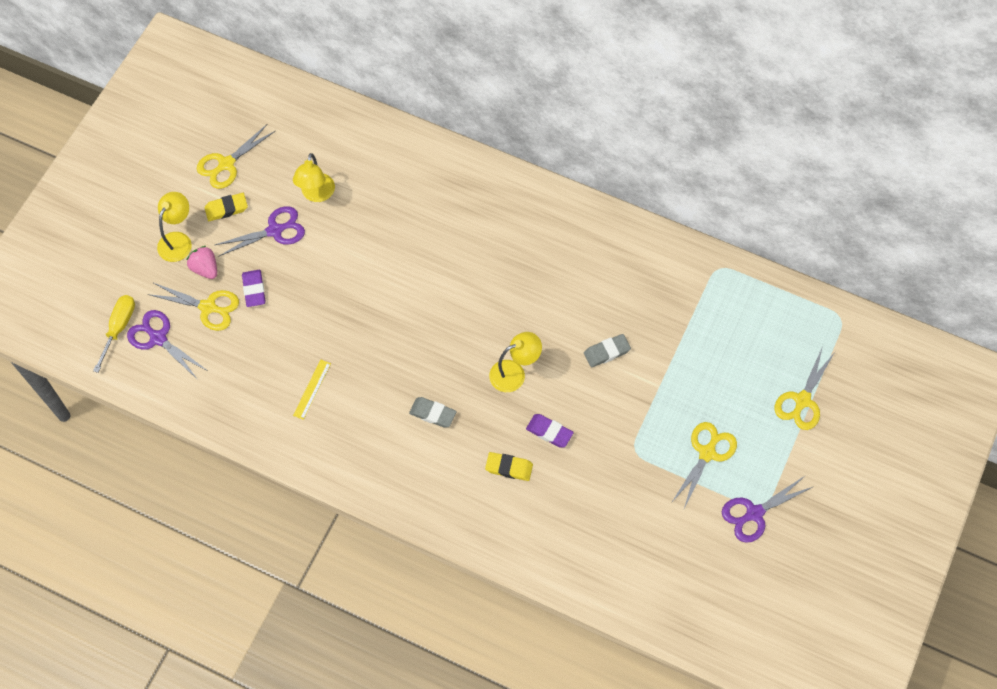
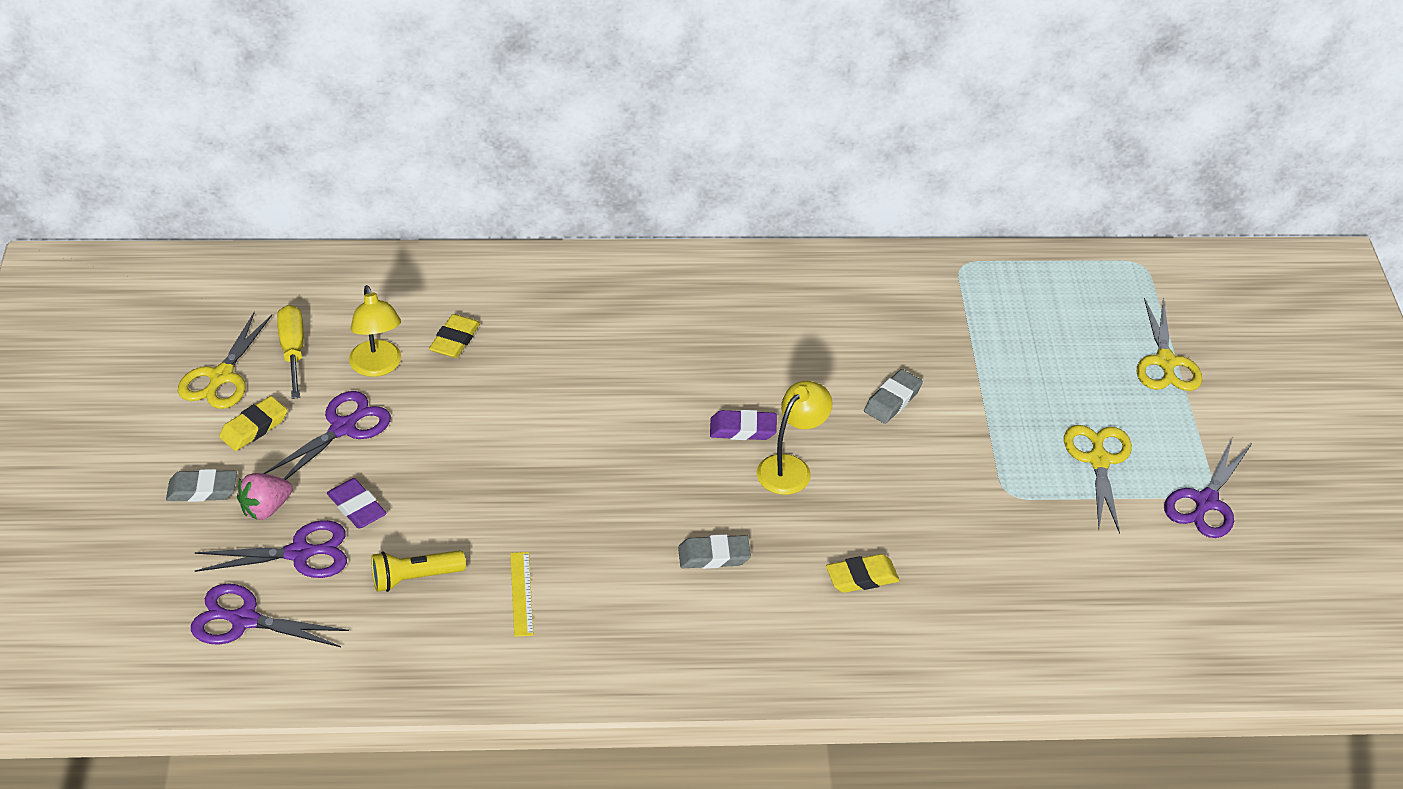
camera: 30 degrees left, 20 degrees down
yellow screwdriver [93,295,135,373] -> yellow screwdriver moved to [277,305,304,399]
yellow scissors [148,283,239,331] -> purple scissors [195,520,347,578]
yellow lamp [157,192,192,262] -> grey eraser [166,469,237,502]
pink strawberry [187,246,217,279] -> pink strawberry turned 60 degrees counterclockwise [237,473,293,520]
purple eraser [526,414,574,448] -> purple eraser moved to [710,410,777,440]
none -> yellow flashlight [371,550,466,592]
none -> yellow eraser [429,314,480,358]

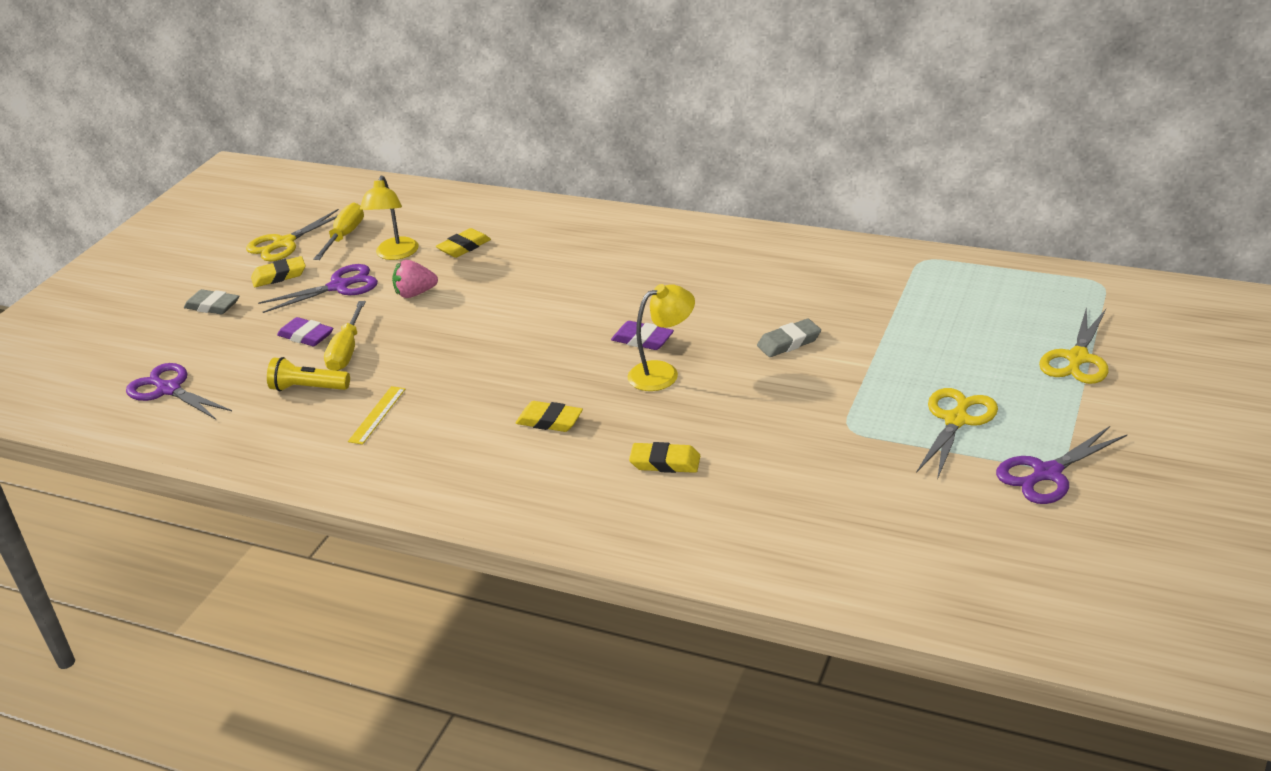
camera: 30 degrees right, 10 degrees down
purple scissors [195,520,347,578] -> none
pink strawberry [237,473,293,520] -> pink strawberry moved to [392,260,438,298]
purple eraser [327,478,387,529] -> purple eraser turned 45 degrees counterclockwise [277,317,334,346]
grey eraser [678,534,751,569] -> yellow eraser [516,401,583,432]
none -> yellow screwdriver [324,301,366,371]

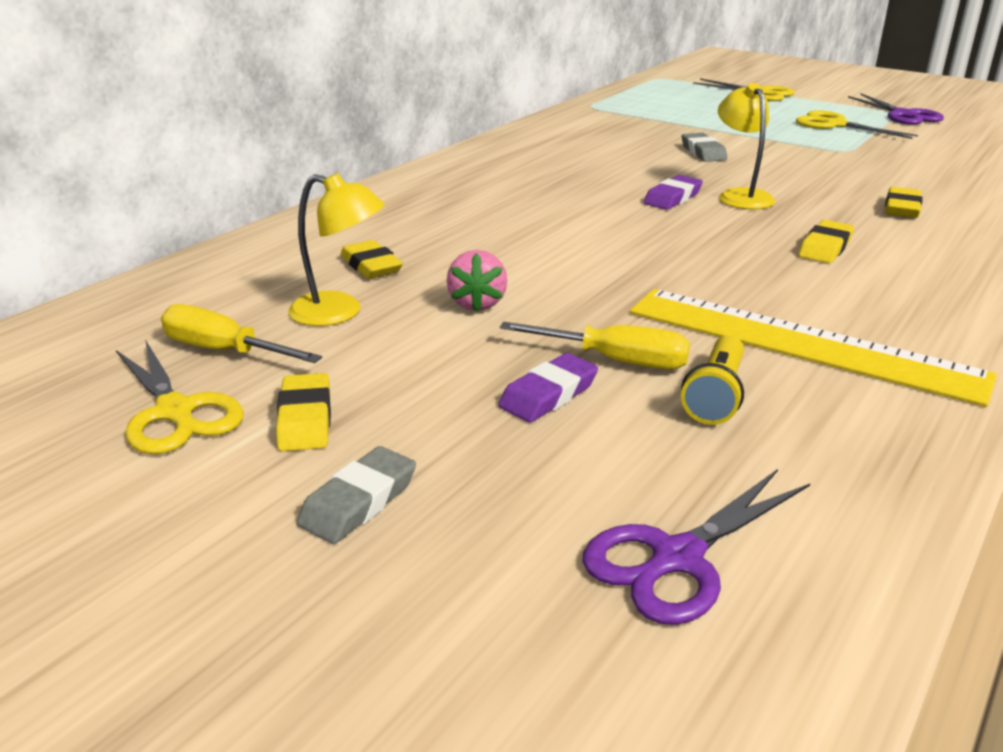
camera: 80 degrees left, 5 degrees down
purple scissors [258,264,378,313] -> none
yellow ruler [348,386,405,445] -> yellow ruler [630,289,997,407], size x2.50

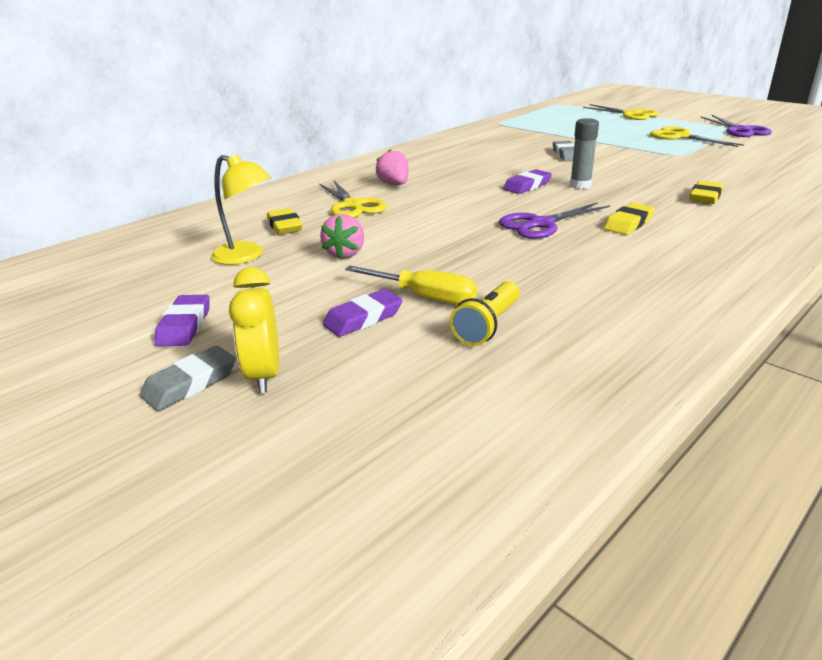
camera: 10 degrees right, 0 degrees up
yellow scissors [116,340,244,454] -> yellow scissors moved to [320,181,386,218]
yellow screwdriver [161,304,322,363] -> none
yellow eraser [276,373,331,451] -> purple eraser [155,295,210,346]
purple scissors [582,469,810,625] -> purple scissors moved to [499,202,610,239]
yellow ruler [630,289,997,407] -> none
yellow lamp [718,83,775,210] -> grey glue stick [570,118,599,189]
none -> yellow clock [229,267,279,393]
none -> pink strawberry [376,149,409,185]

